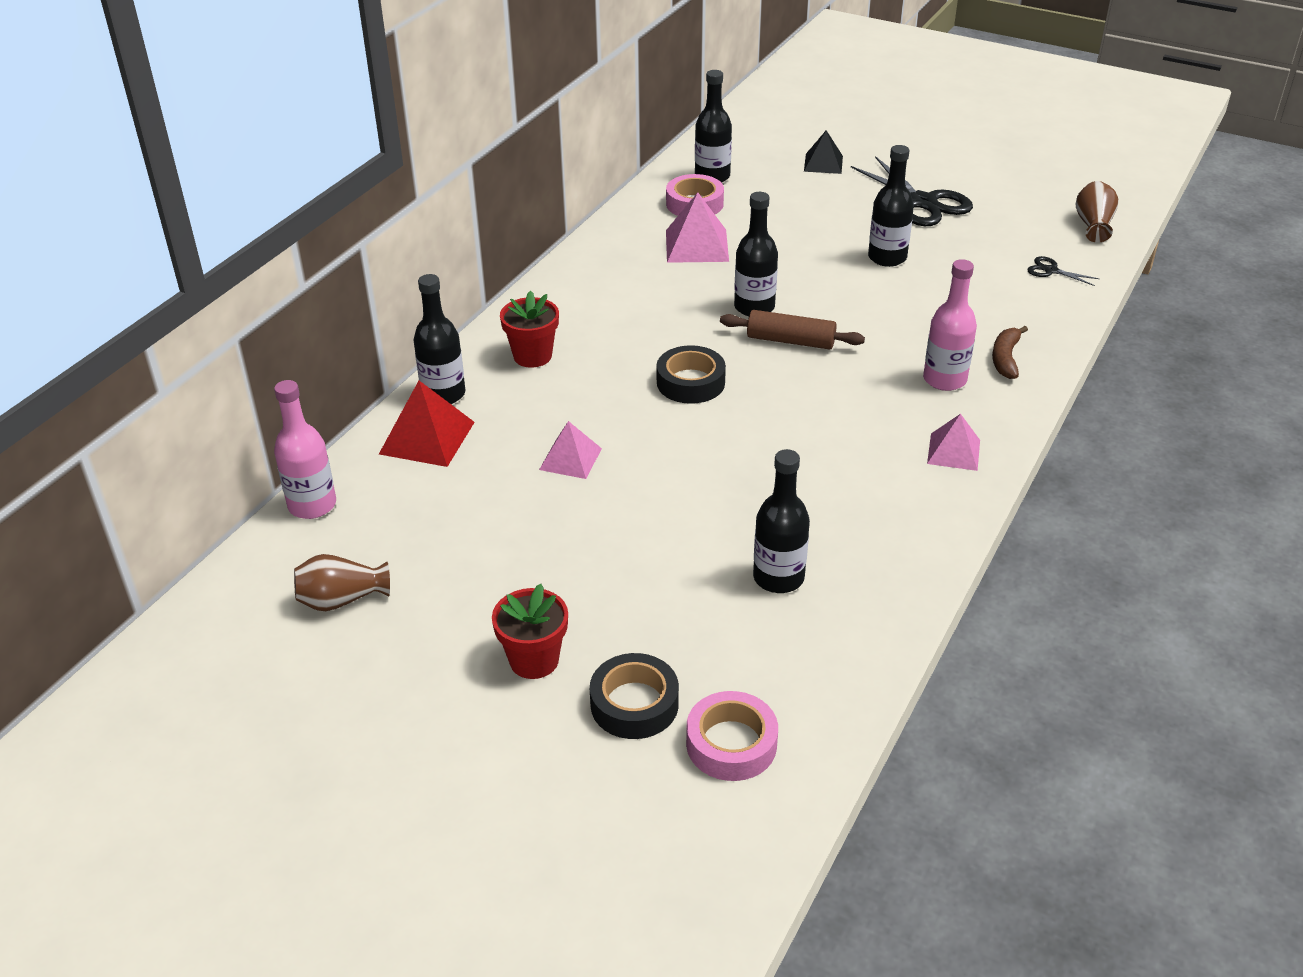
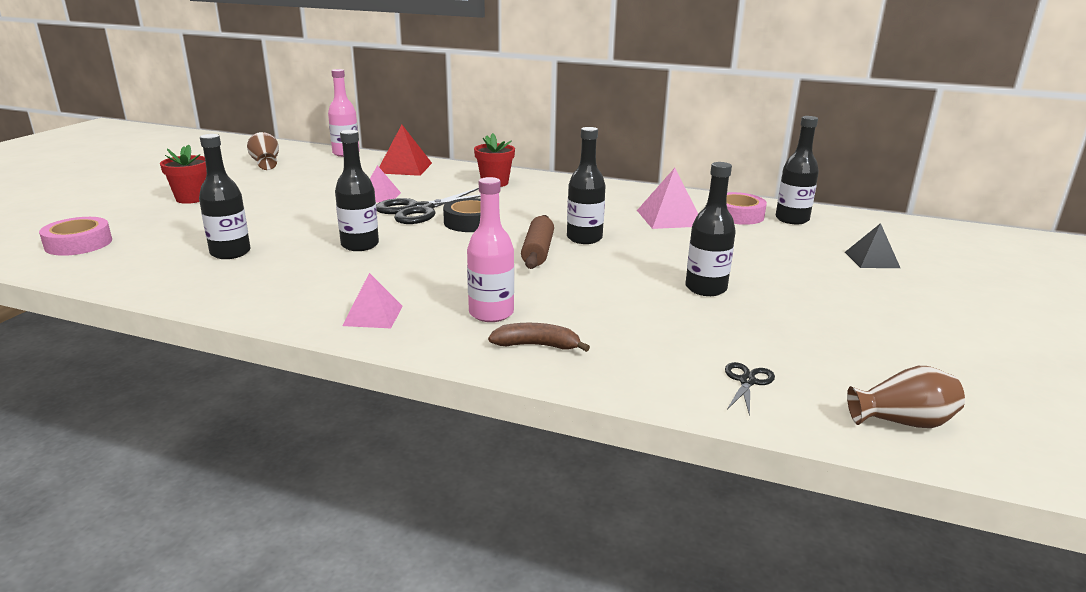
camera: 80 degrees right, 15 degrees down
black bottle [414,274,465,404] -> black bottle moved to [335,130,379,251]
black tape [590,653,679,739] -> none
black scissors [851,156,973,226] -> black scissors moved to [376,188,480,224]

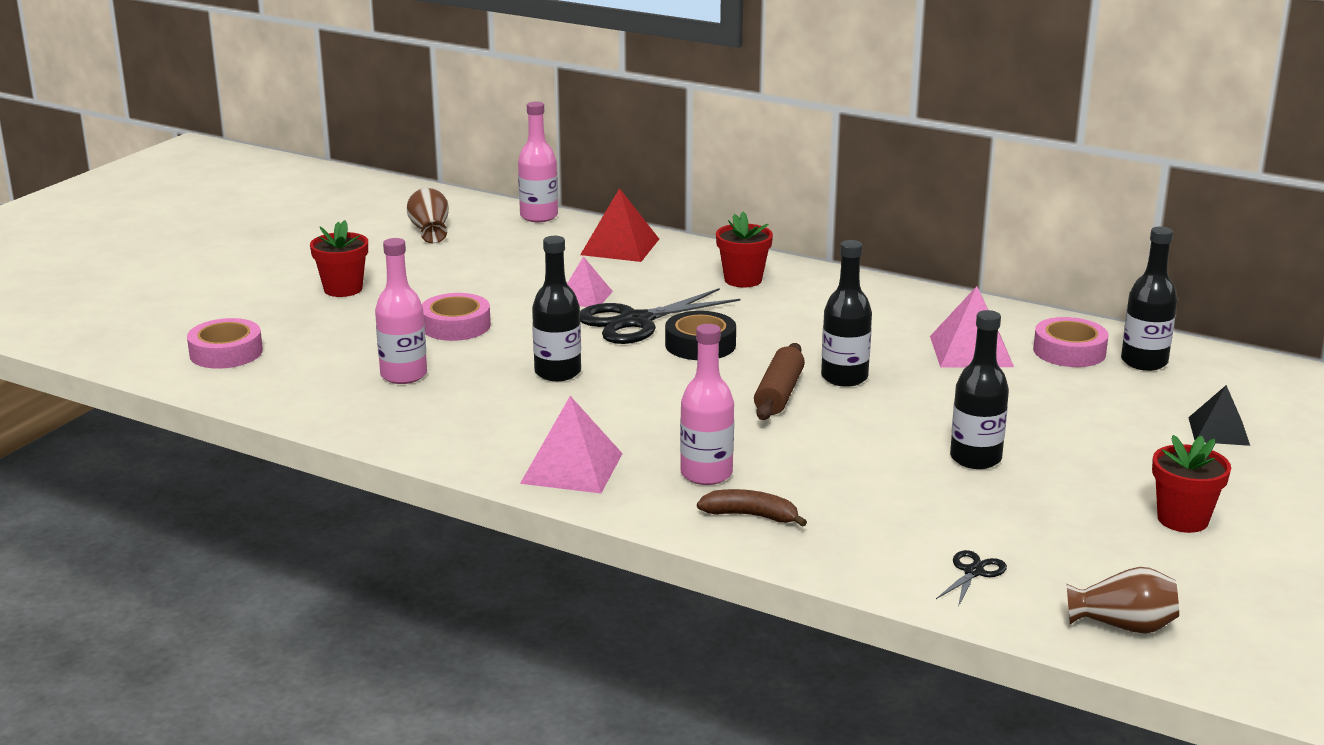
camera: 10 degrees right, 0 degrees up
black bottle [199,134,251,259] -> pink bottle [375,238,427,384]
pink pyramid [342,273,403,328] -> pink pyramid [520,396,623,493], size x1.51
none -> pink tape [422,293,491,341]
none -> red flower pot [1152,435,1231,533]

